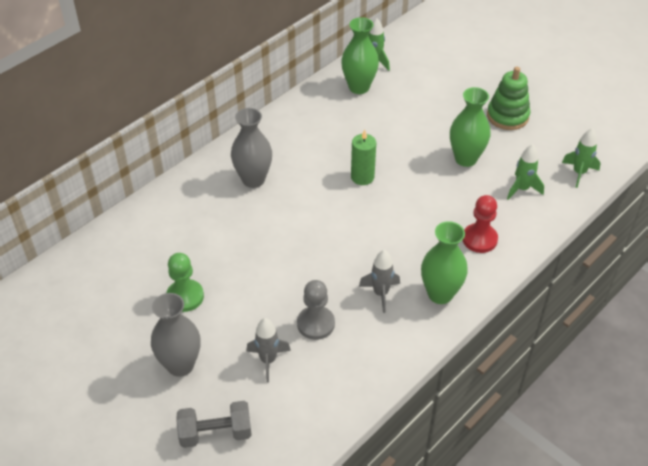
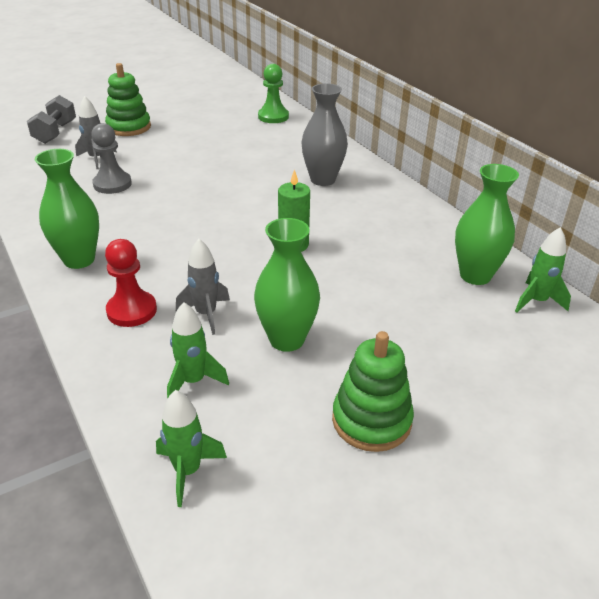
camera: 105 degrees right, 10 degrees down
grey vase [151,293,200,377] -> green stacking toy [105,63,151,136]
green pawn [167,253,204,312] -> green pawn moved to [258,64,289,123]
grey rocket [359,250,400,313] -> grey rocket moved to [176,239,230,335]

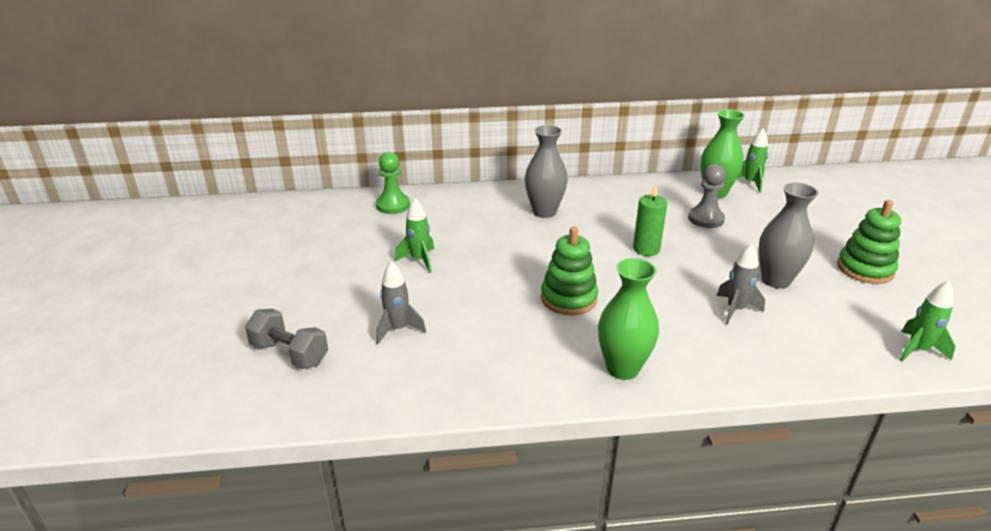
camera: 65 degrees left, 5 degrees down
grey pawn [91,123,132,194] -> grey pawn moved to [688,164,726,228]
green stacking toy [105,63,151,136] -> green stacking toy moved to [541,227,598,315]
red pawn [105,239,157,327] -> none
green rocket [167,302,229,399] -> green rocket moved to [395,198,434,273]
green vase [254,218,320,352] -> grey vase [759,183,818,289]

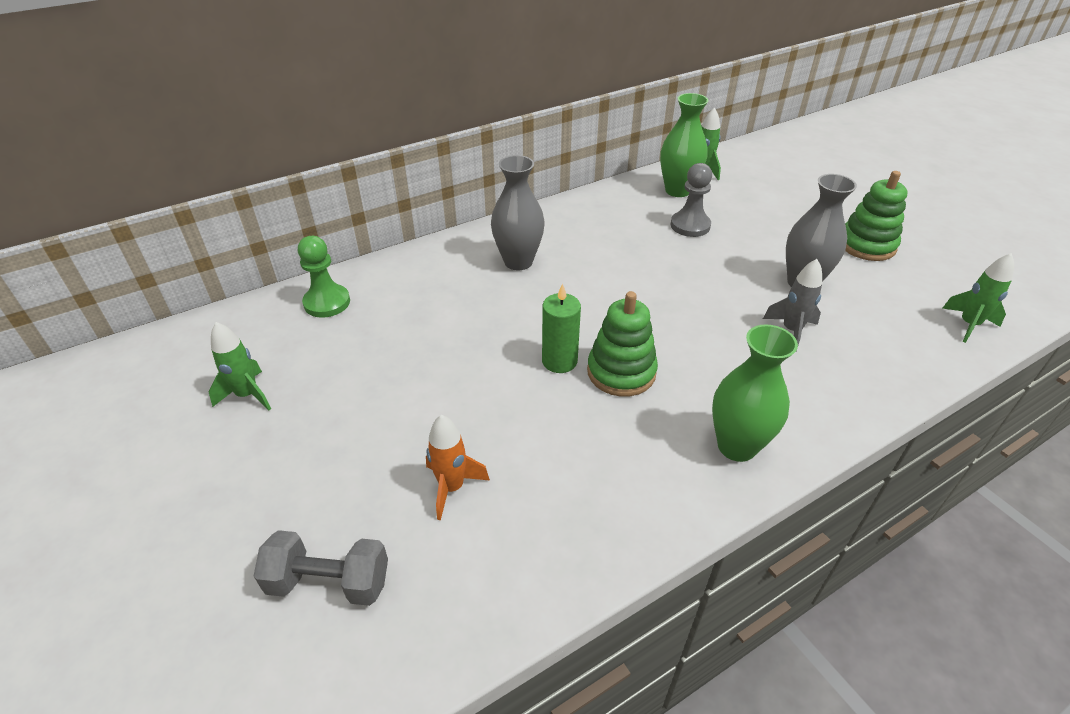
camera: 25 degrees left, 10 degrees up
grey rocket [376,261,426,344] -> orange rocket [426,415,490,520]
green rocket [395,198,434,273] -> green rocket moved to [209,322,271,410]
green candle [633,184,667,256] -> green candle moved to [542,283,581,373]

